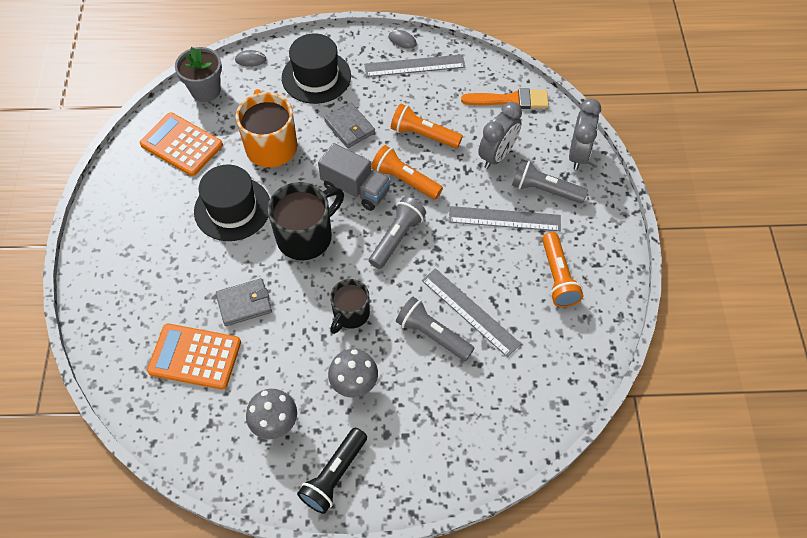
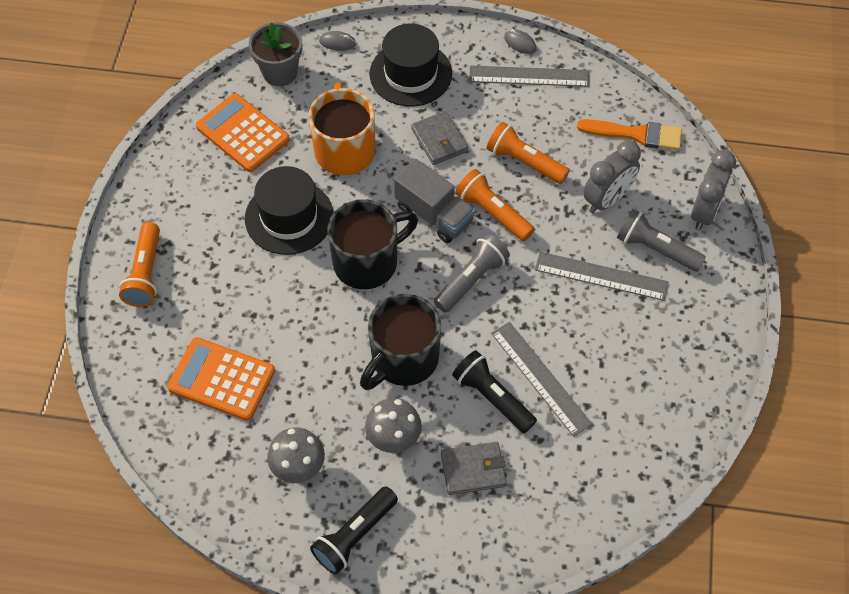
camera: 10 degrees right, 0 degrees up
grey wallet [216,278,272,326] -> grey wallet moved to [441,442,507,495]
black mug [330,279,370,334] -> black mug [360,294,441,390], size x1.60
grey flashlight [396,297,475,361] -> black flashlight [452,350,537,433]
orange flashlight [542,232,583,307] -> orange flashlight moved to [119,222,160,307]

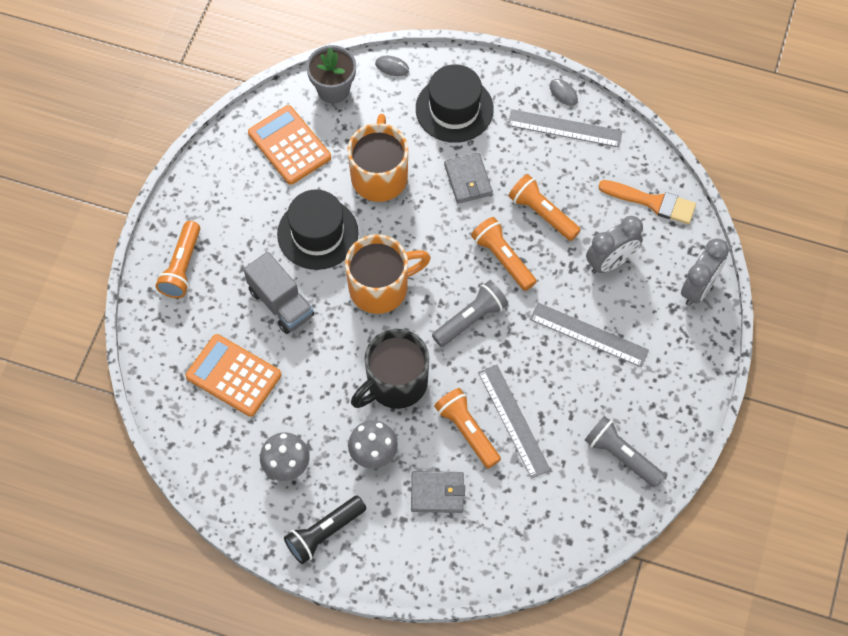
camera: 10 degrees right, 5 degrees up
black mug [327,199,418,289] -> orange mug [345,234,431,314]
grey truck [394,159,475,243] -> grey truck moved to [244,252,314,334]
black flashlight [452,350,537,433] -> orange flashlight [434,388,501,469]
grey flashlight [617,209,706,272] -> grey flashlight moved to [585,416,664,487]

